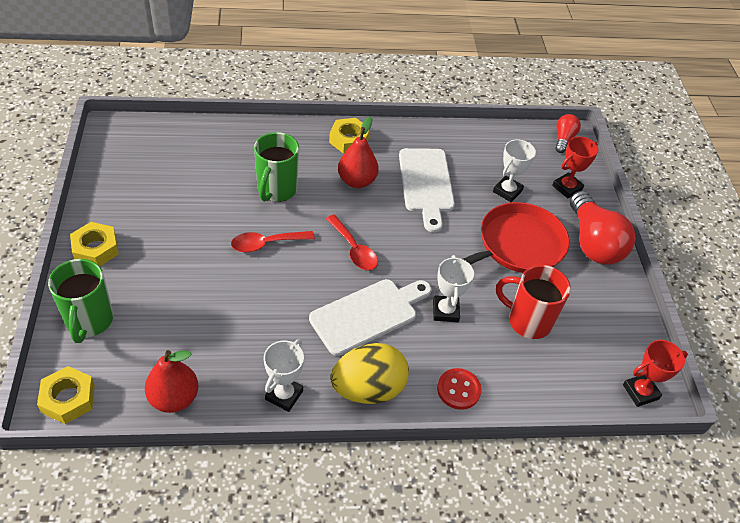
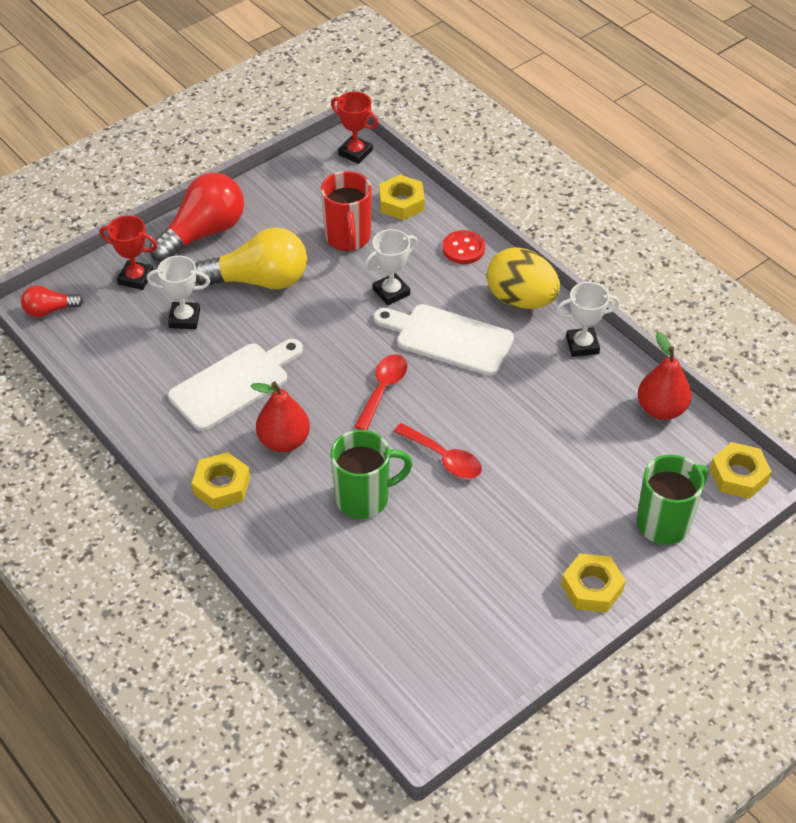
camera: 120 degrees left, 0 degrees up
red pan [463,202,570,273] -> yellow light bulb [195,228,307,289]
none -> yellow nut [379,175,425,220]

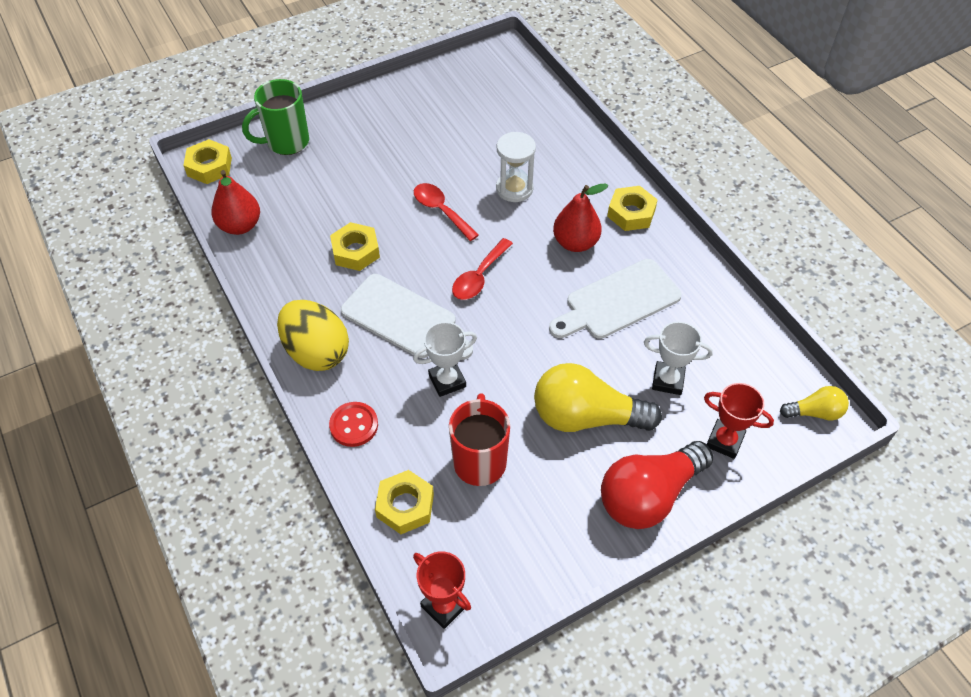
camera: 170 degrees left, 5 degrees up
red light bulb [21,285,83,317] -> yellow light bulb [780,386,849,421]
green mug [331,430,413,519] -> white hourglass [496,132,536,202]
white trophy [556,282,620,357] -> none
yellow nut [561,553,626,612] -> yellow nut moved to [330,222,380,271]

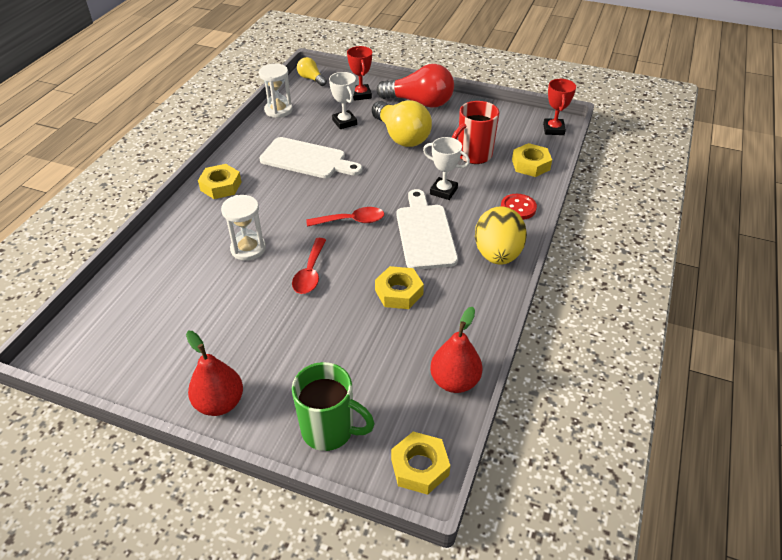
camera: 130 degrees left, 10 degrees down
red pear [553,183,608,252] -> red pear moved to [186,331,243,416]
none -> white hourglass [259,63,293,118]

